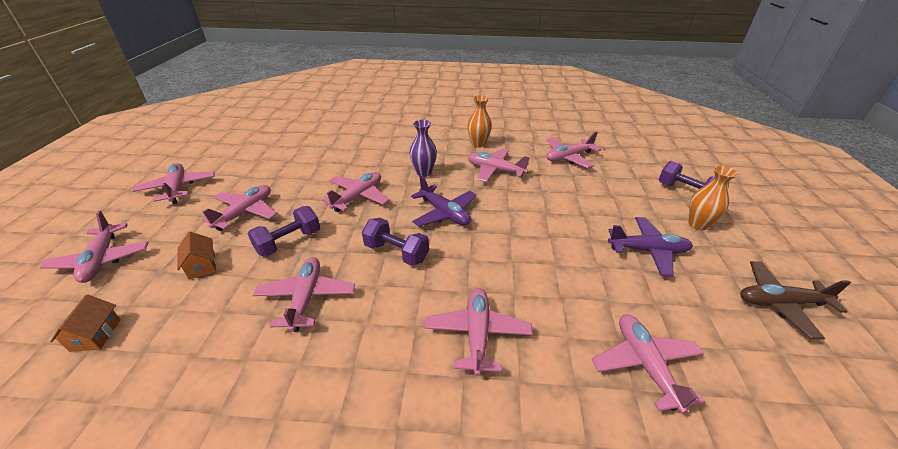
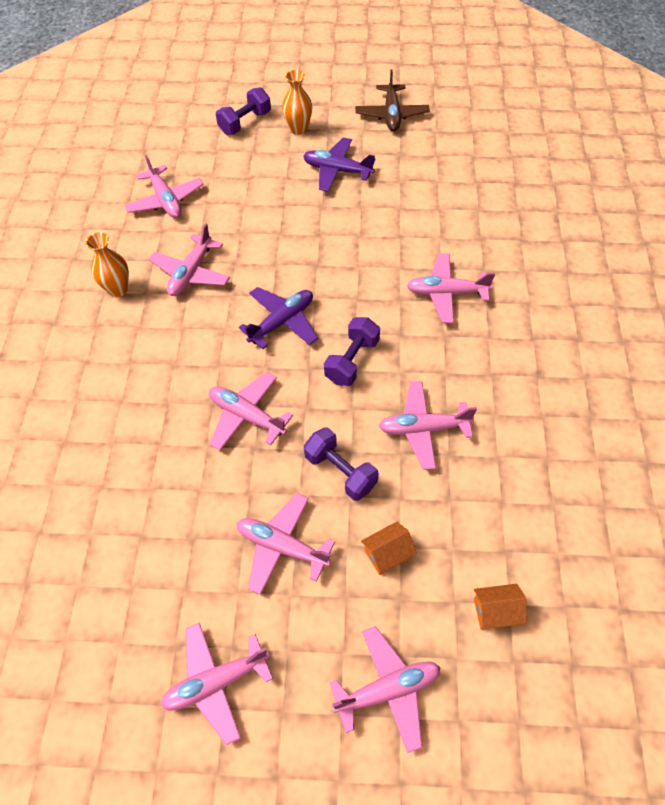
camera: 90 degrees left, 20 degrees up
purple vase [409,120,437,177] -> none
pink plane [592,314,705,414] -> none
purple plane [608,217,693,277] -> purple plane turned 75 degrees counterclockwise [303,137,375,192]

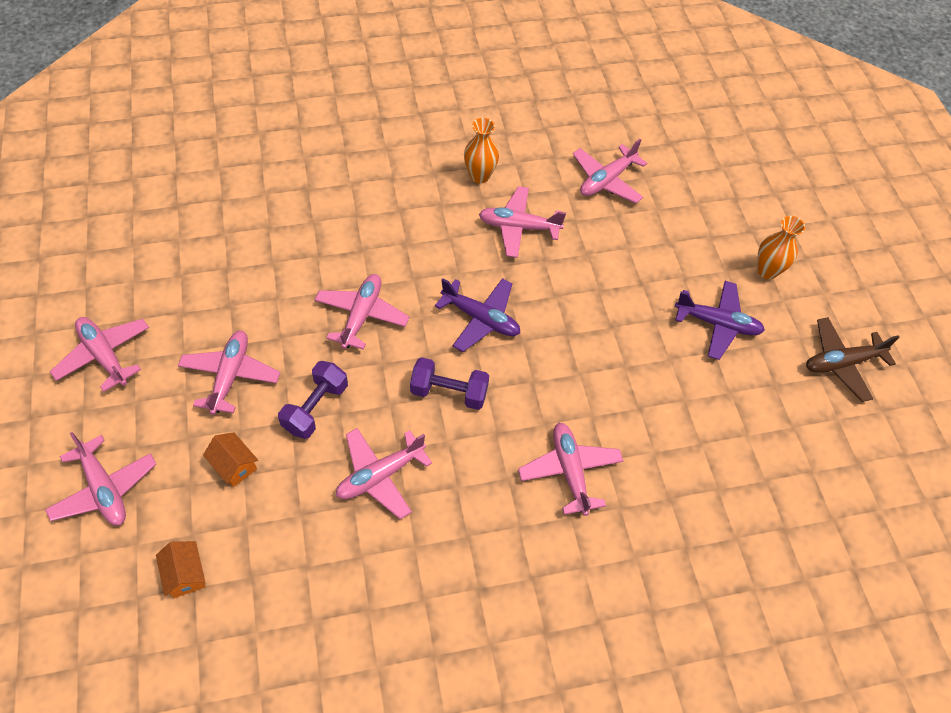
camera: 70 degrees right, 0 degrees up
purple dumbbell [216,87,271,135] -> none
purple plane [303,137,375,192] -> purple plane turned 105 degrees clockwise [675,281,765,360]
pink plane [379,381,477,470] -> pink plane turned 105 degrees counterclockwise [336,428,432,519]

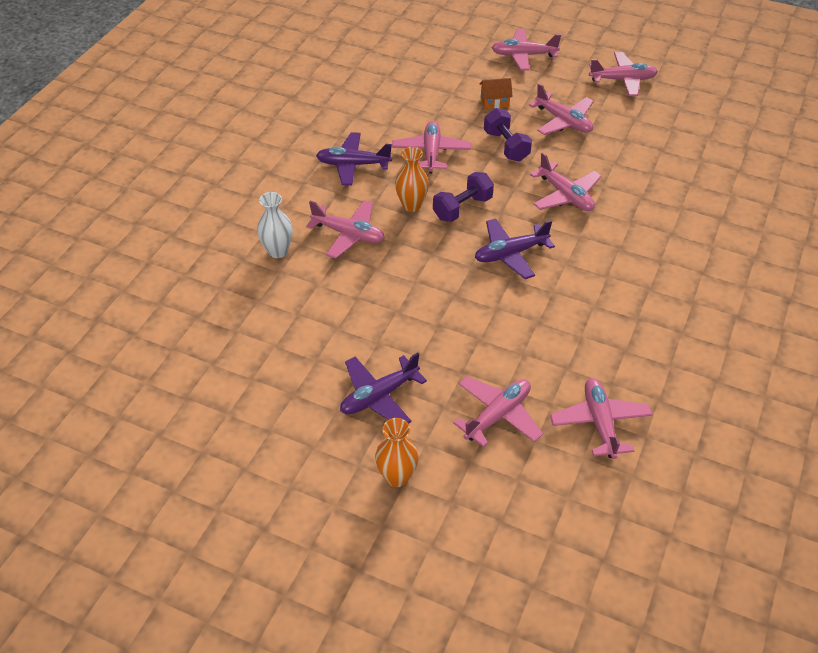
camera: 130 degrees right, 10 degrees down
orange house [156,541,205,598] -> none
orange vase [464,118,499,184] -> orange vase moved to [395,147,429,212]
pink plane [479,186,566,258] -> pink plane moved to [453,376,543,447]
brown plane [806,317,900,402] -> none
none -> white vase [257,192,293,258]
none -> purple plane [316,132,392,185]

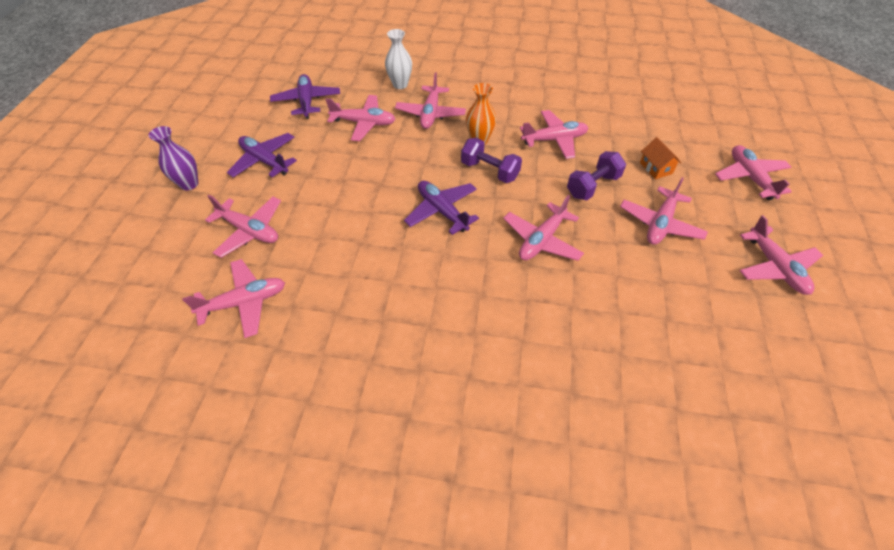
camera: 75 degrees right, 5 degrees up
purple plane [316,132,392,185] -> purple plane moved to [270,74,340,119]
orange vase [375,418,418,487] -> purple vase [148,126,198,190]
none -> pink plane [325,95,395,141]

